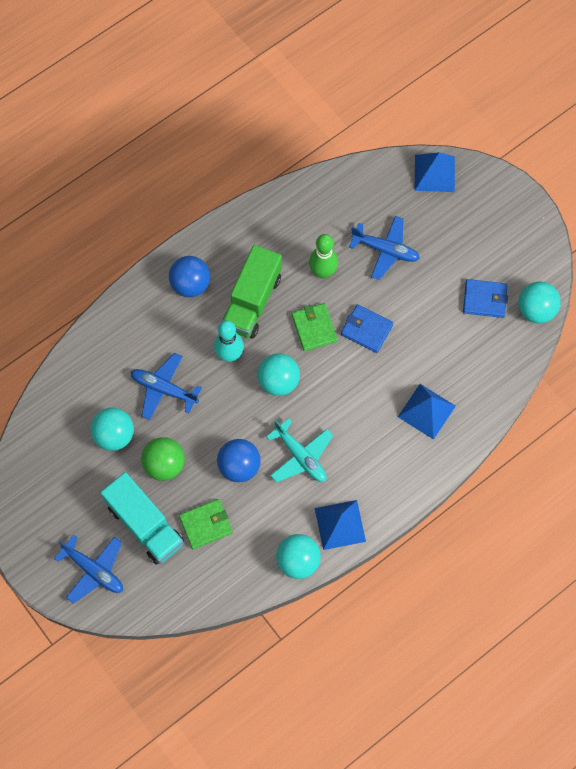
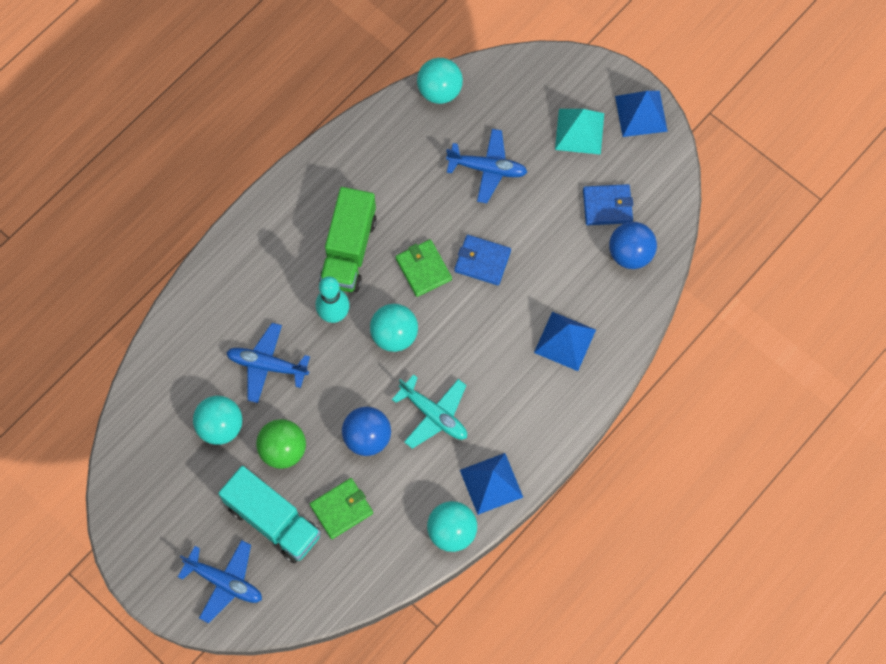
camera: 10 degrees left, 0 degrees up
blue ball [169,256,210,297] -> blue ball moved to [609,222,657,269]
green bowling pin [309,234,338,279] -> none
blue pyramid [414,152,455,192] -> blue pyramid moved to [615,91,668,137]
turquoise ball [518,282,561,323] -> turquoise ball moved to [417,58,463,104]
none -> turquoise pyramid [555,109,604,155]

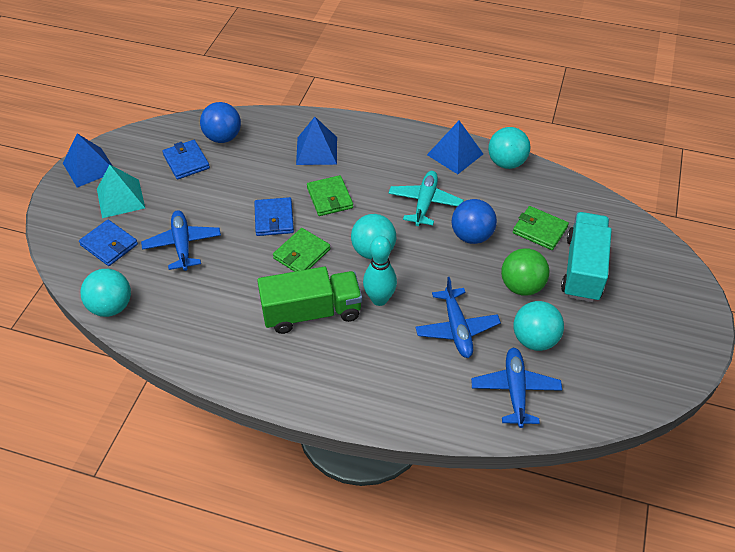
camera: 115 degrees left, 20 degrees down
blue plane [178,540,262,623] -> blue plane moved to [471,348,562,428]
none -> blue wallet [79,220,138,266]
none -> green wallet [307,175,353,216]

